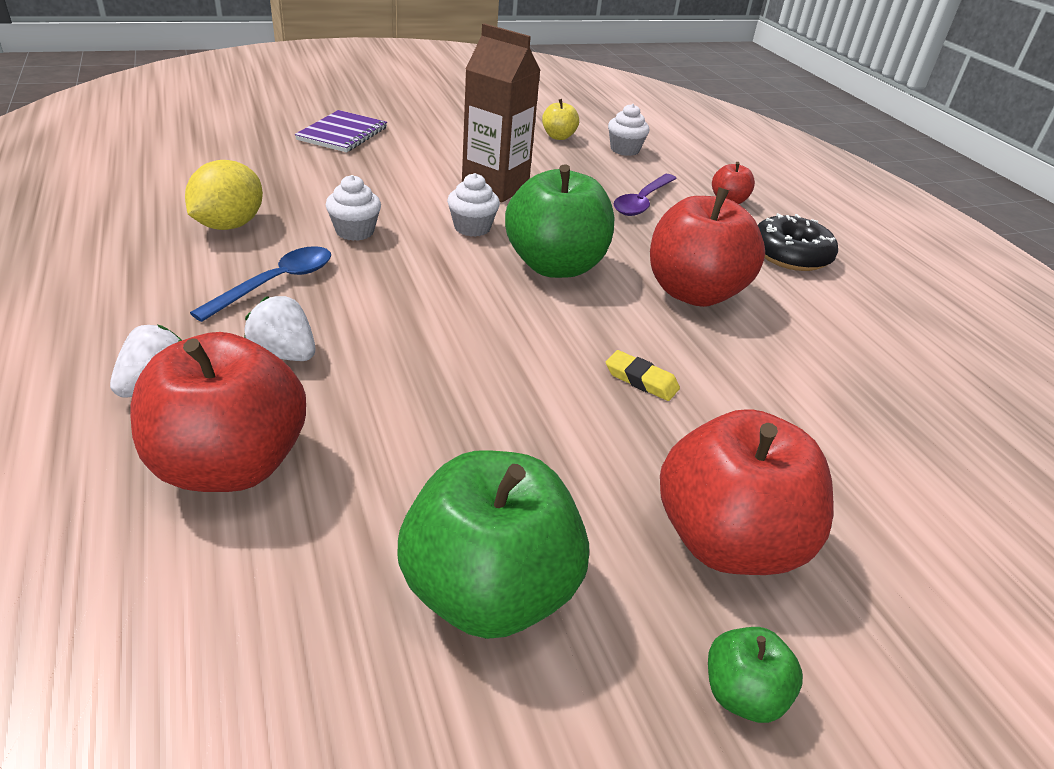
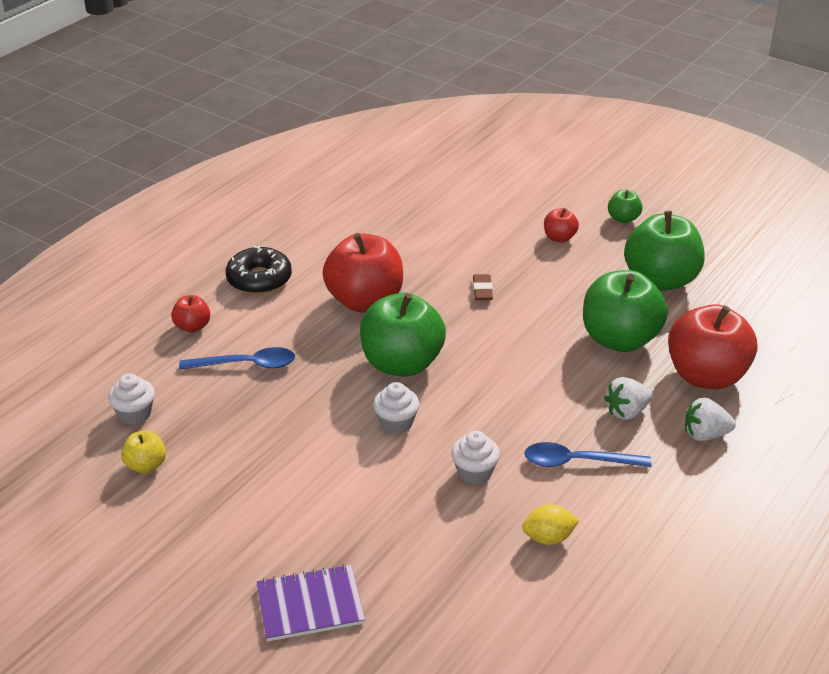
camera: 120 degrees left, 0 degrees up
yellow lemon [185,160,263,230] -> yellow lemon [522,504,579,545], size x0.66
white strawberry [244,296,315,361] -> white strawberry turned 60 degrees clockwise [604,377,652,420]
brown carton [462,23,541,202] -> none
yellow eraser [606,350,680,401] -> brown eraser [473,274,493,300]
purple spoon [613,174,677,216] -> blue spoon [179,347,295,370]
red apple [660,409,834,575] -> red apple [544,208,579,243], size x0.47
none -> green apple [583,270,668,352]

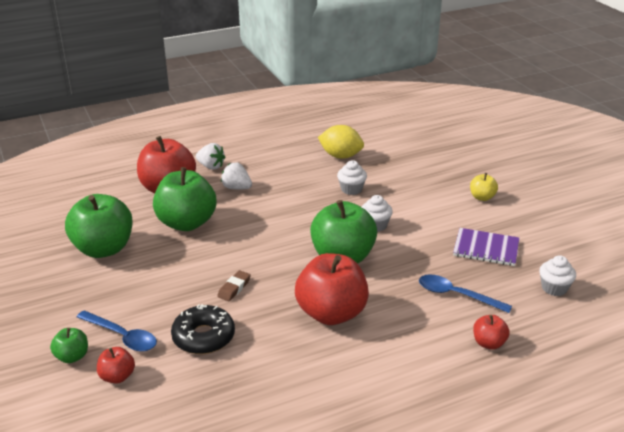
camera: 150 degrees left, 5 degrees down
yellow apple [121,431,166,473] -> yellow apple moved to [470,173,498,201]
black donut [226,246,292,294] -> black donut moved to [171,304,235,354]
purple notebook [256,564,365,642] -> purple notebook moved to [453,228,519,266]
yellow lemon [522,504,579,545] -> yellow lemon [318,125,364,159], size x1.53
blue spoon [524,442,652,467] -> blue spoon moved to [77,310,157,352]
red apple [544,208,579,243] -> red apple moved to [97,347,135,383]
white strawberry [604,377,652,420] -> white strawberry turned 150 degrees counterclockwise [221,162,252,189]
green apple [608,190,643,223] -> green apple moved to [50,328,88,363]

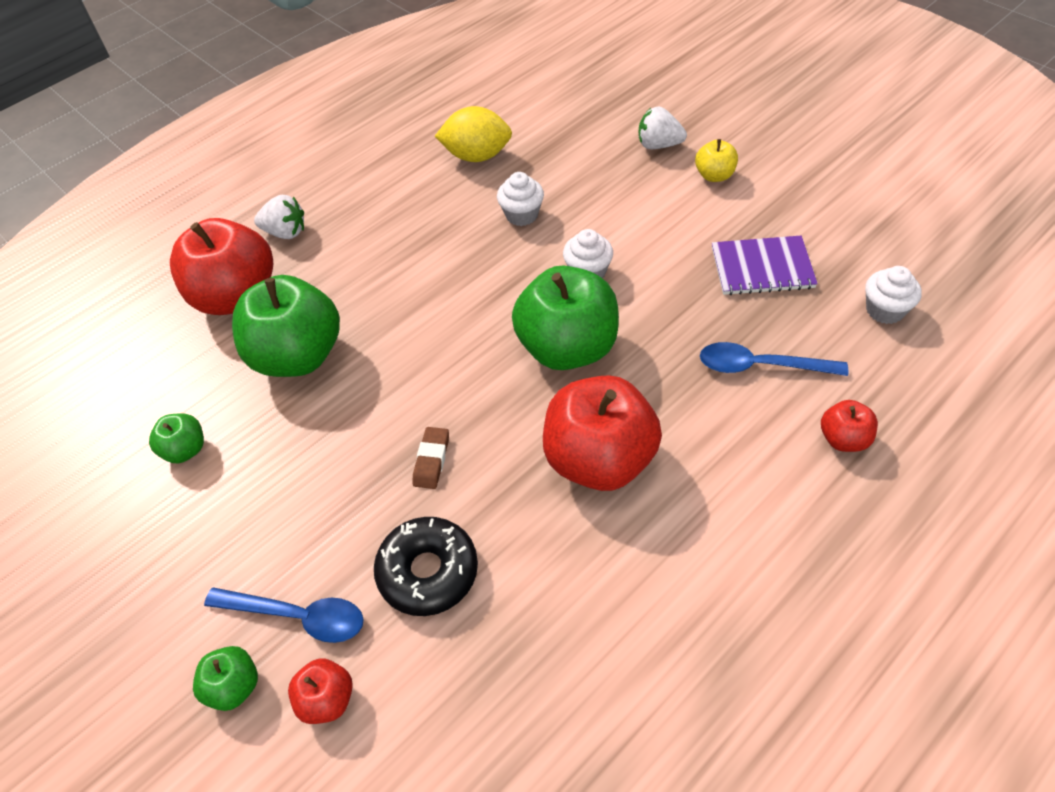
camera: 15 degrees left, 20 degrees up
green apple [65,194,132,258] -> green apple [149,413,204,463], size x0.47
white strawberry [221,162,252,189] -> white strawberry moved to [639,106,687,149]

